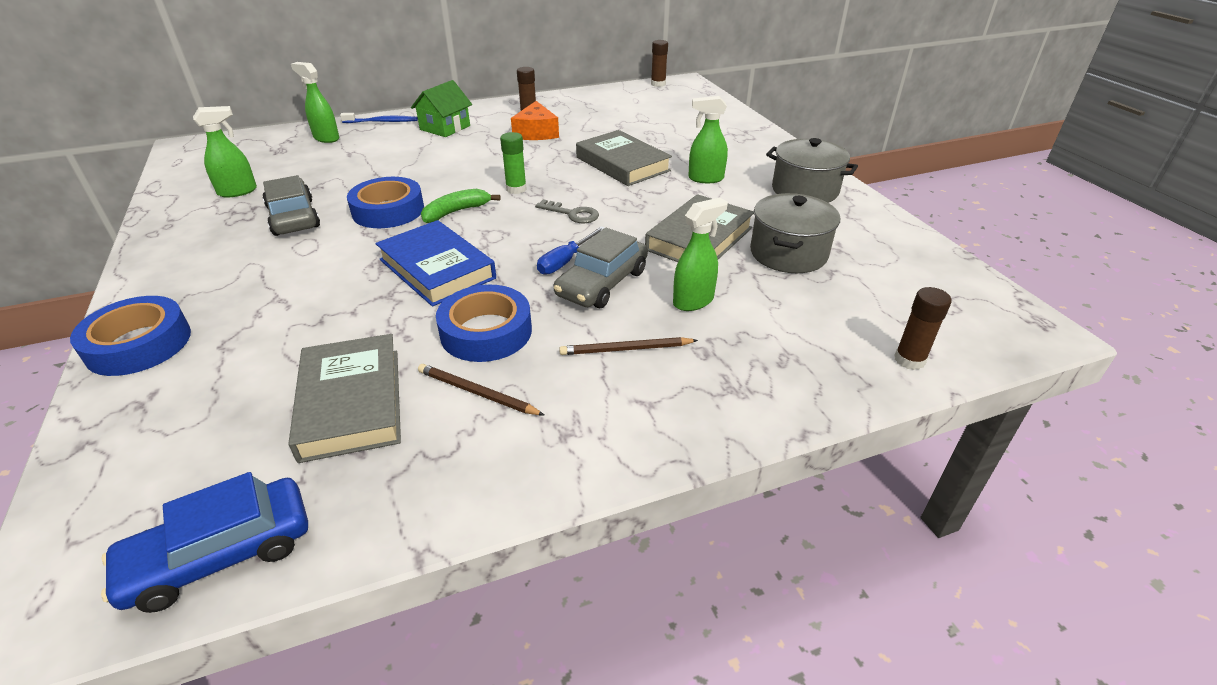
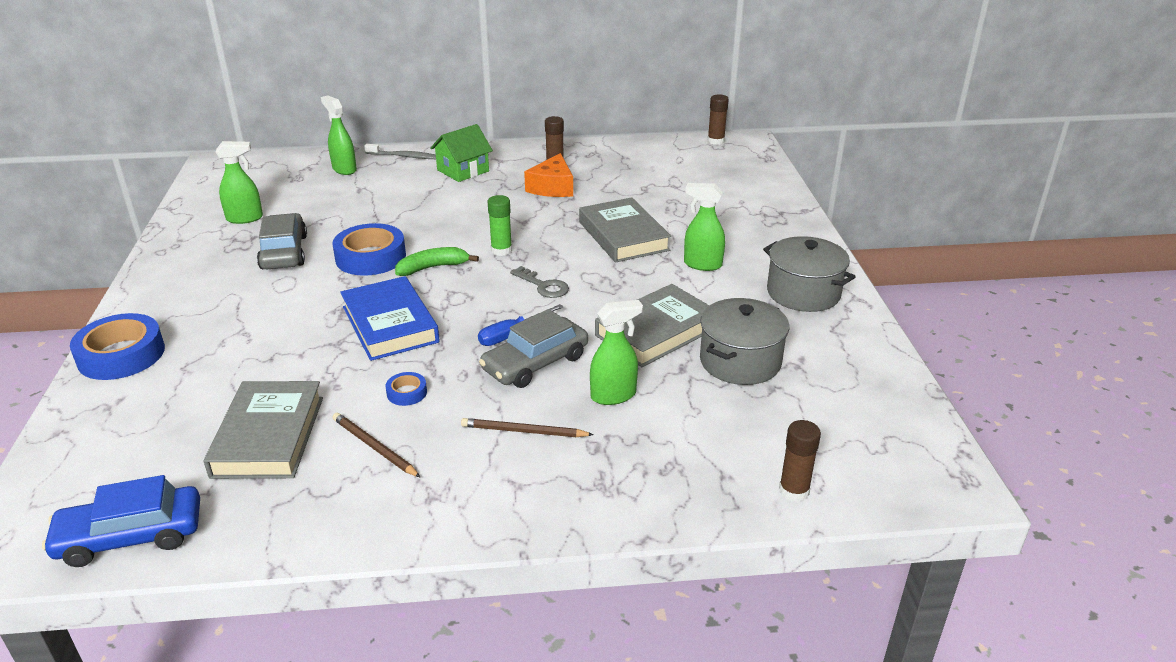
camera: 15 degrees right, 5 degrees down
blue toothbrush [340,113,418,123] -> grey toothbrush [364,144,436,159]
blue tape [436,284,532,362] -> blue tape [385,372,427,406], size x0.46

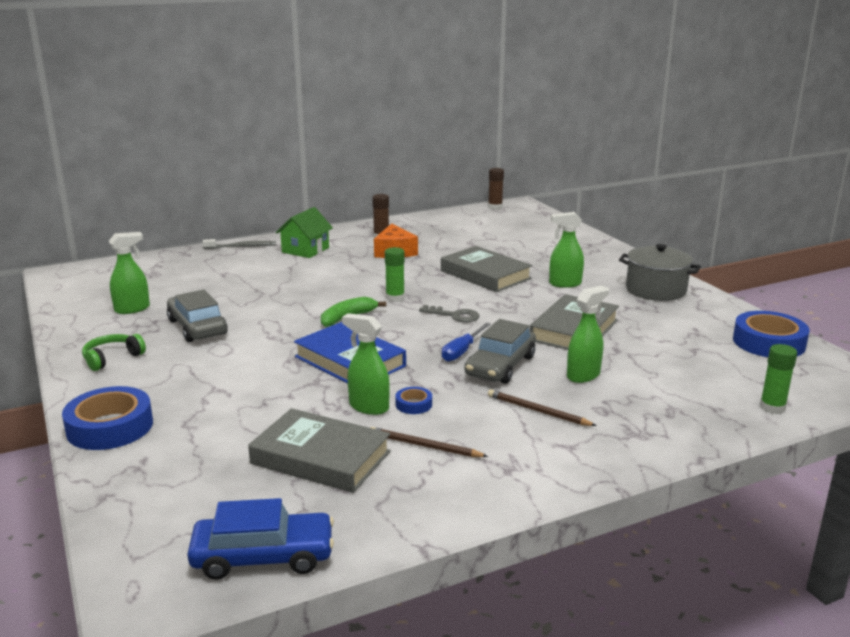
camera: 20 degrees left, 10 degrees down
blue car [42,475,200,567] -> blue car turned 150 degrees counterclockwise [187,498,334,580]
grey book [204,381,323,479] -> grey book turned 45 degrees counterclockwise [248,408,391,493]
green spray bottle [321,95,357,175] -> green spray bottle moved to [342,313,390,415]
blue tape [332,223,406,276] -> blue tape moved to [733,311,810,357]
brown pencil [461,418,594,437] -> brown pencil turned 45 degrees clockwise [488,389,596,426]
grey pot [700,298,789,385] -> none
brown glue stick [779,420,821,502] -> green glue stick [760,344,797,414]
none -> green headphones [82,334,146,371]

